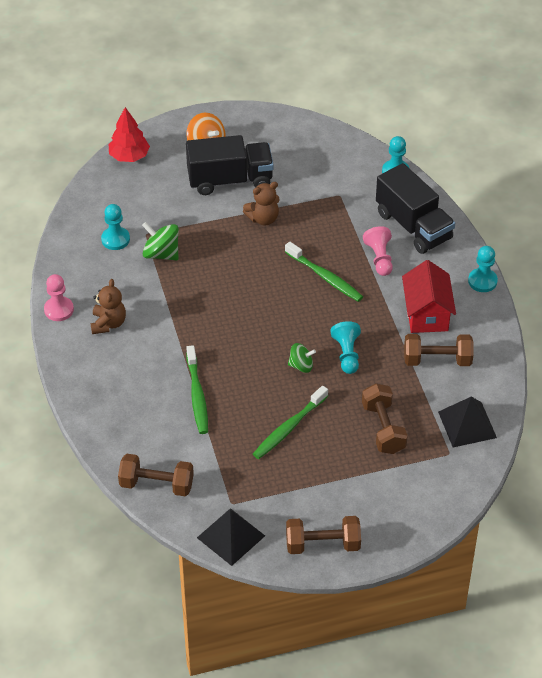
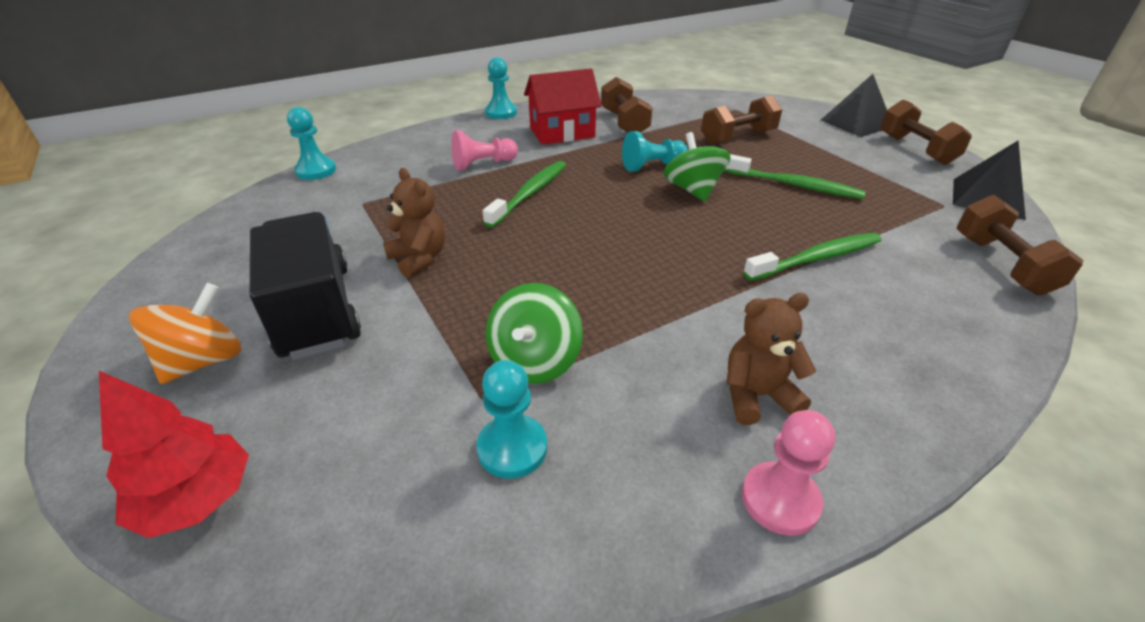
camera: 105 degrees left, 10 degrees down
green spinning top [288,343,316,373] -> green spinning top [664,132,731,201], size x1.52
black truck [376,163,455,254] -> none
black pyramid [438,396,497,447] -> black pyramid moved to [821,74,887,137]

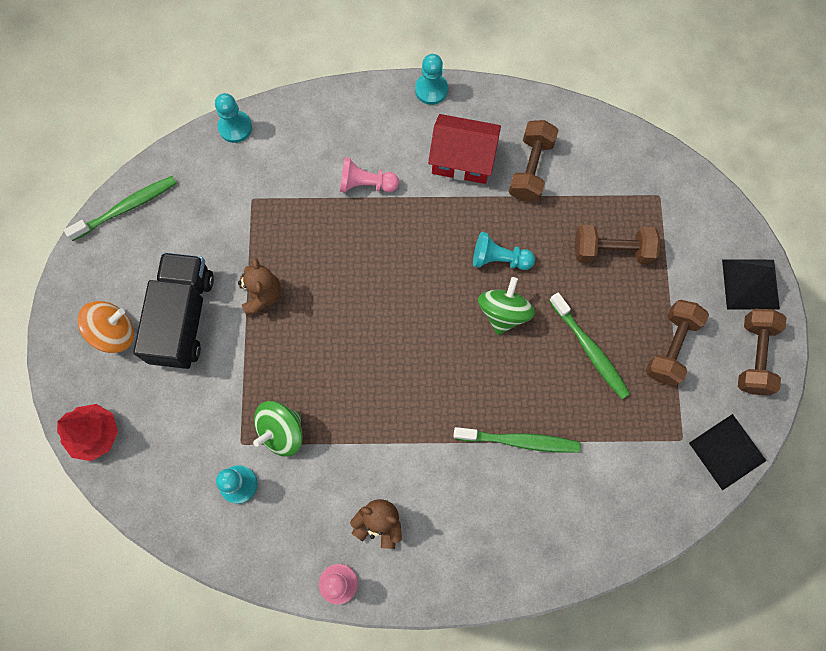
camera: 30 degrees right, 35 degrees up
green toothbrush [483,161,566,228] -> green toothbrush moved to [64,176,177,241]
brown dumbbell [956,195,1083,295] -> brown dumbbell moved to [646,300,709,386]

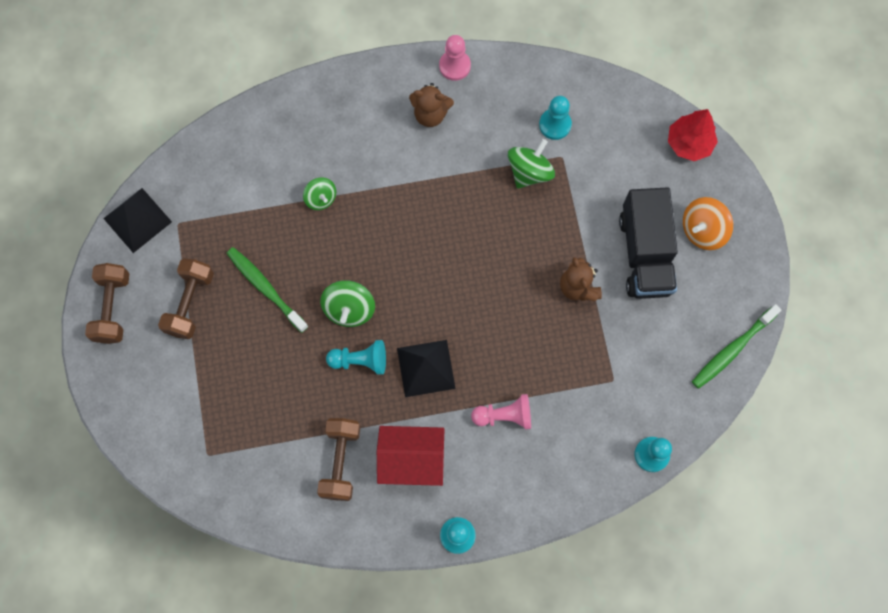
camera: 170 degrees right, 0 degrees up
green toothbrush [453,427,580,453] -> green spinning top [303,178,336,210]
brown dumbbell [575,225,661,264] -> none
black pyramid [722,259,780,310] -> black pyramid moved to [397,340,456,397]

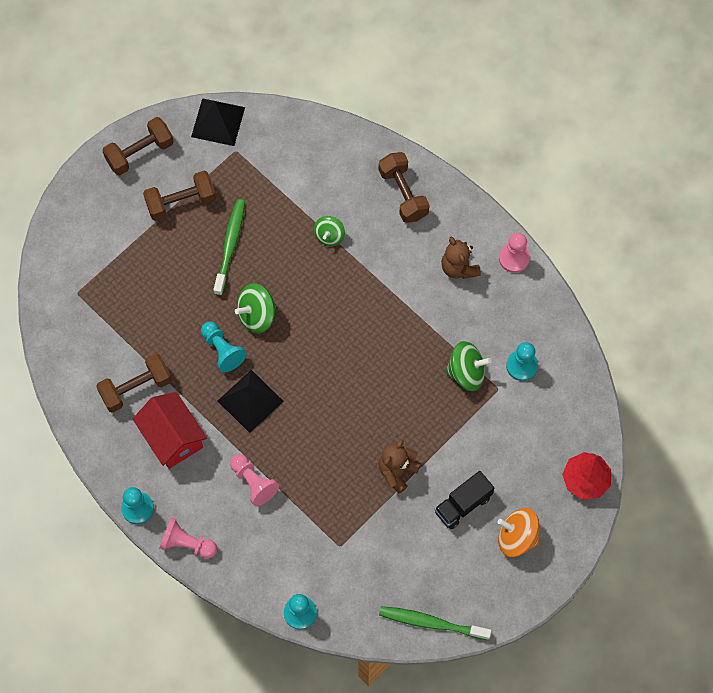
camera: 55 degrees right, 5 degrees down
black truck [619,187,678,299] -> black truck [434,471,494,529], size x0.60
none -> pink pawn [160,518,217,558]
none -> brown dumbbell [379,152,430,223]

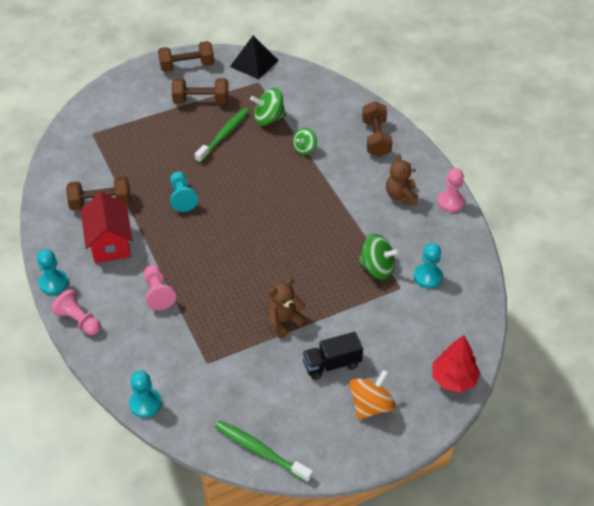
camera: 20 degrees right, 20 degrees down
black pyramid [218,370,284,433] -> none
green spinning top [235,283,276,334] -> green spinning top moved to [250,88,286,126]
orange spinning top [497,508,539,557] -> orange spinning top turned 90 degrees clockwise [349,370,396,420]

